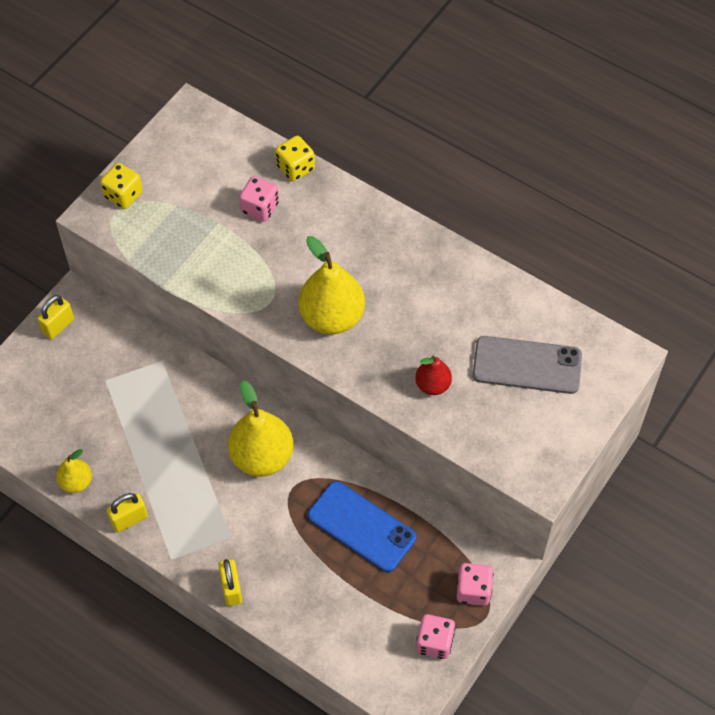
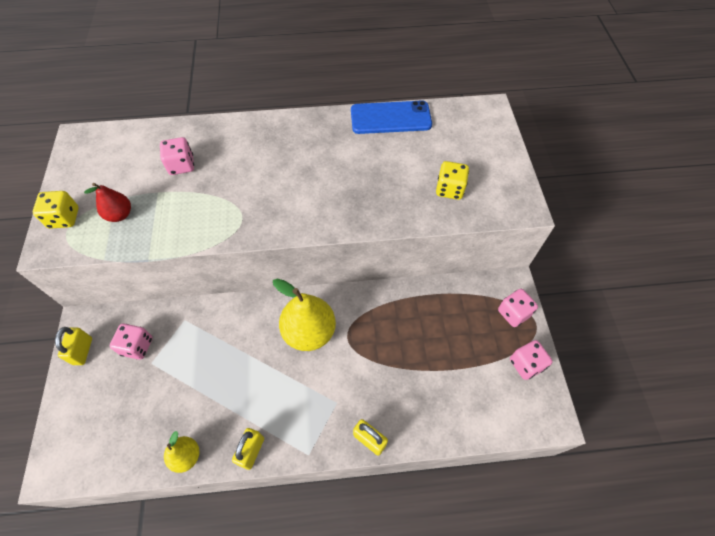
camera: 40 degrees left, 0 degrees up
yellow dice [275,136,315,181] -> yellow dice moved to [436,161,469,200]
yellow pear [298,236,365,334] -> none
blue phone [308,481,416,572] -> blue phone moved to [351,101,432,134]
red pear [415,355,452,395] -> red pear moved to [84,183,131,222]
grey phone [473,336,582,394] -> none
none -> pink dice [110,323,152,360]

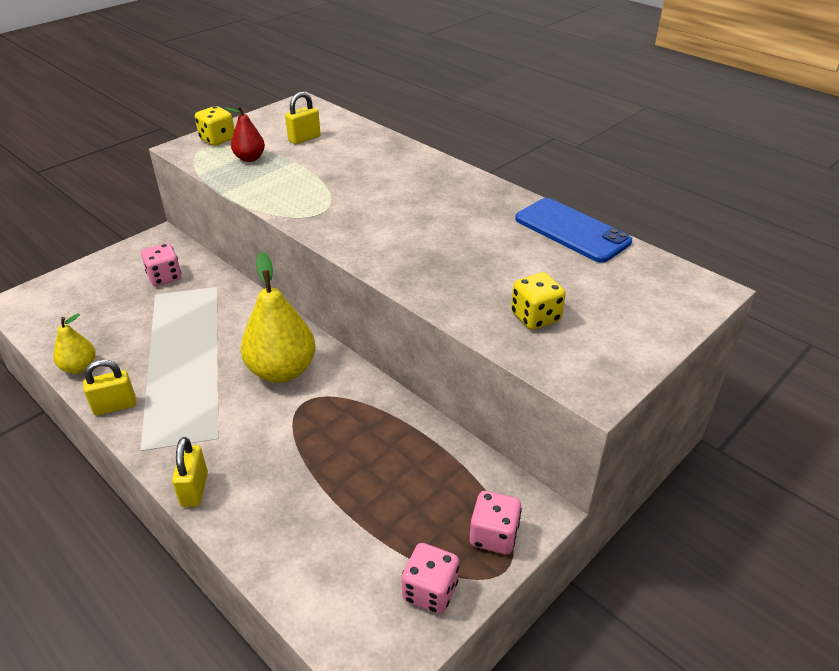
camera: 50 degrees right, 20 degrees down
yellow padlock [55,327,92,365] -> yellow padlock moved to [285,92,321,144]
pink dice [160,137,194,175] -> none

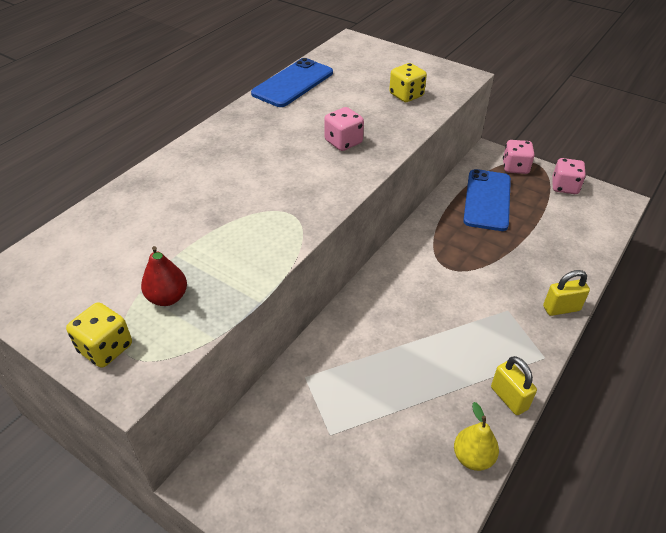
camera: 100 degrees left, 5 degrees up
pink dice [141,243,181,286] -> pink dice moved to [324,107,364,151]
yellow pear [241,252,315,383] -> none
yellow padlock [285,92,321,144] -> none
none -> blue phone [463,169,511,231]

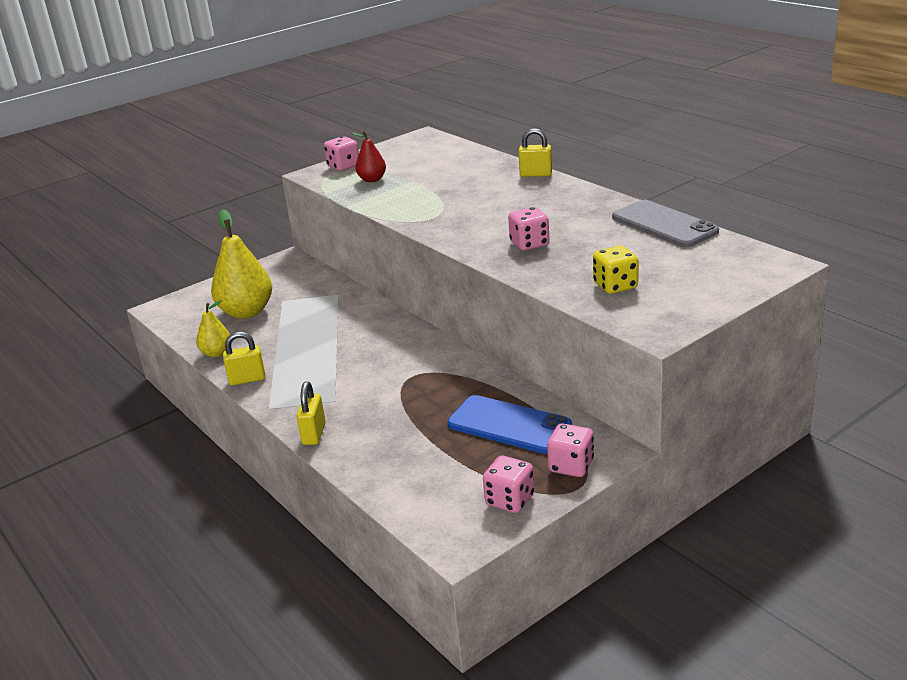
camera: 110 degrees right, 15 degrees down
yellow dice [66,302,132,368] -> pink dice [324,136,359,171]
blue phone [251,58,333,107] -> grey phone [612,200,719,247]
none -> yellow pear [211,209,272,319]
none -> yellow padlock [518,128,552,177]

